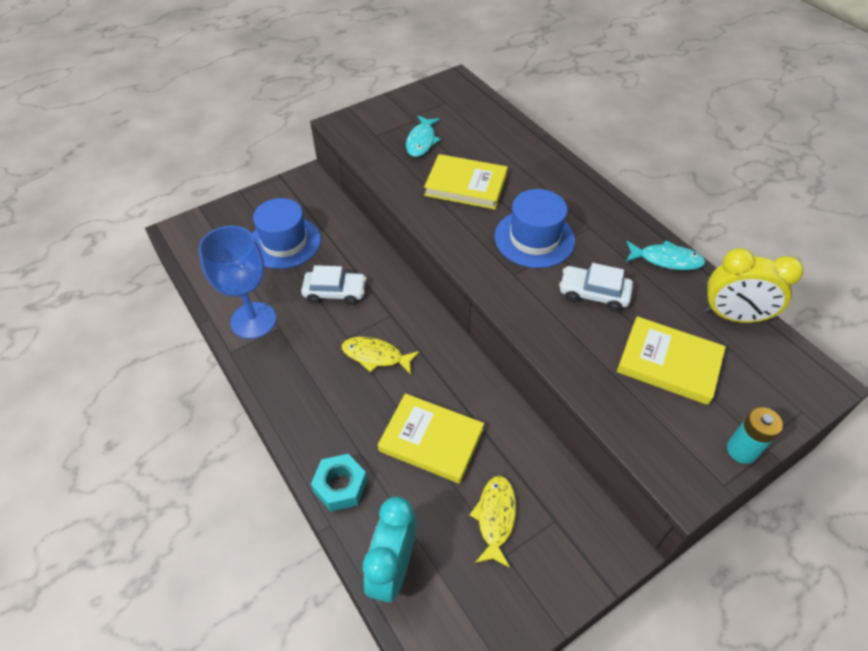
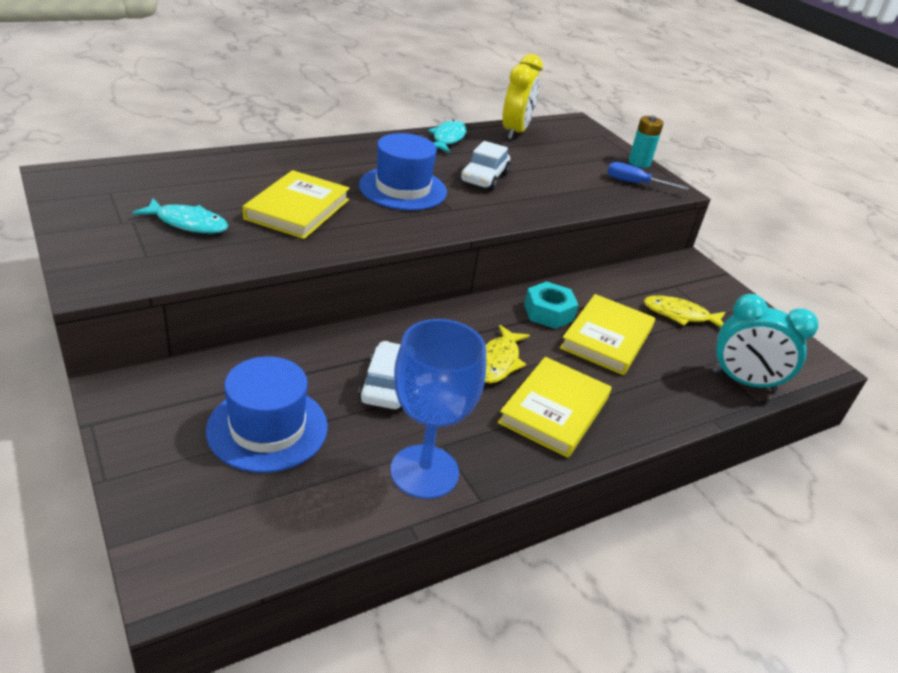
camera: 90 degrees left, 15 degrees down
turquoise nut [311,454,367,511] -> turquoise nut moved to [524,281,578,329]
yellow book [617,316,726,405] -> yellow book moved to [498,357,611,458]
none -> blue screwdriver [607,162,689,190]

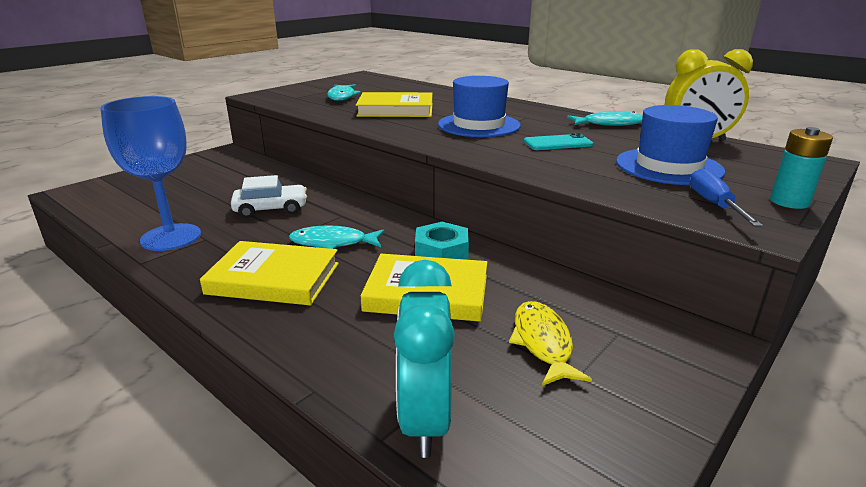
camera: 75 degrees right, 10 degrees down
blue hat [206,356,328,473] -> blue hat moved to [616,105,726,185]
white car [460,141,510,190] -> turquoise phone [524,133,593,150]
yellow fish [485,325,530,383] -> turquoise fish [289,225,385,249]

